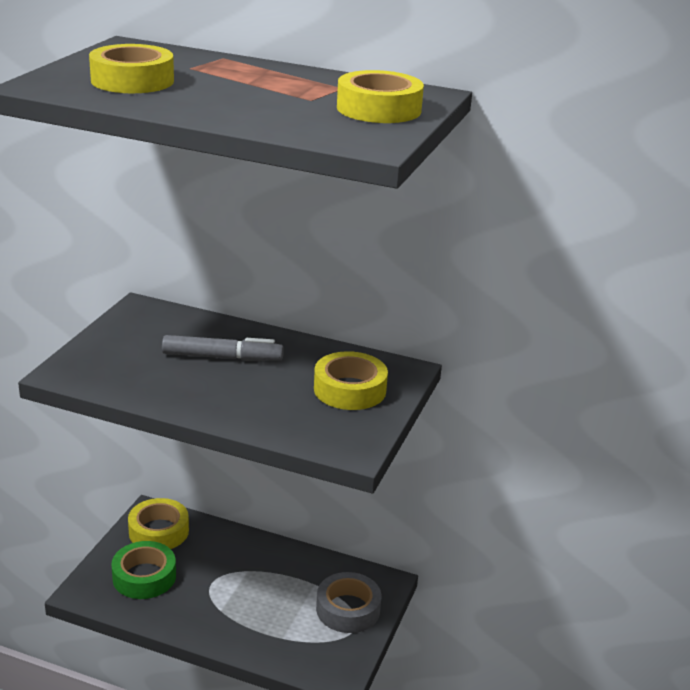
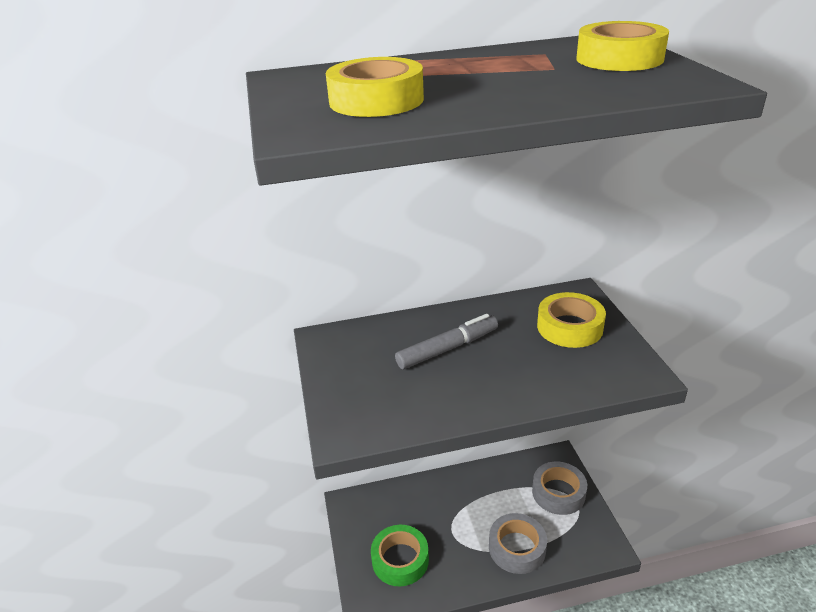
camera: 30 degrees left, 5 degrees up
yellow tape [128,498,189,549] -> none
none -> grey tape [489,513,547,574]

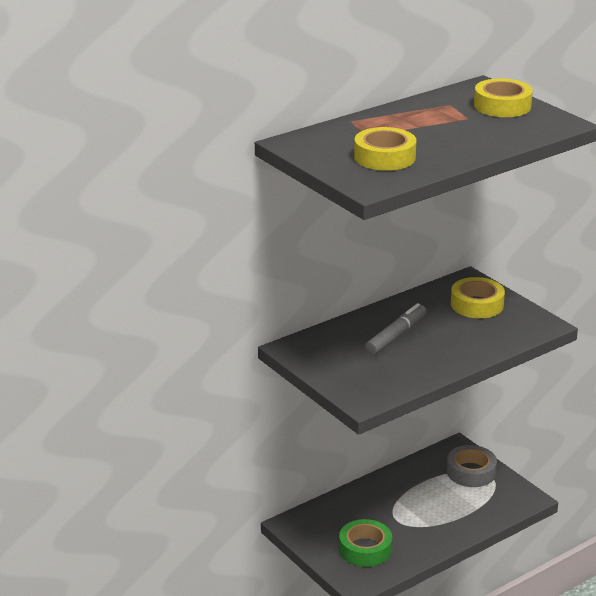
camera: 25 degrees left, 5 degrees down
grey tape [489,513,547,574] -> none

